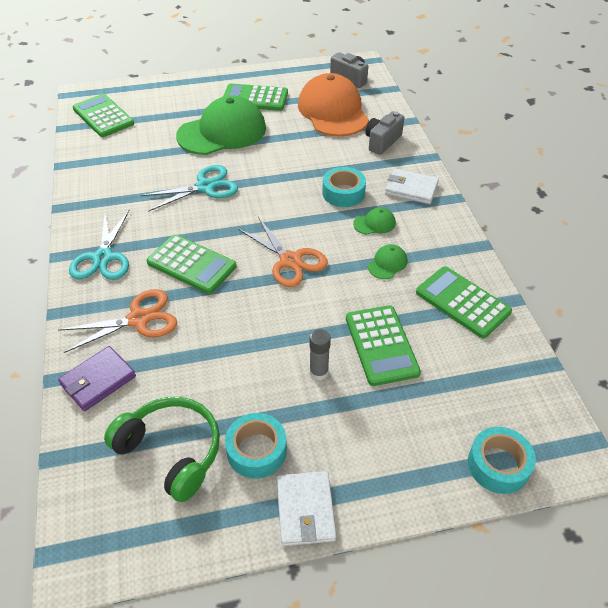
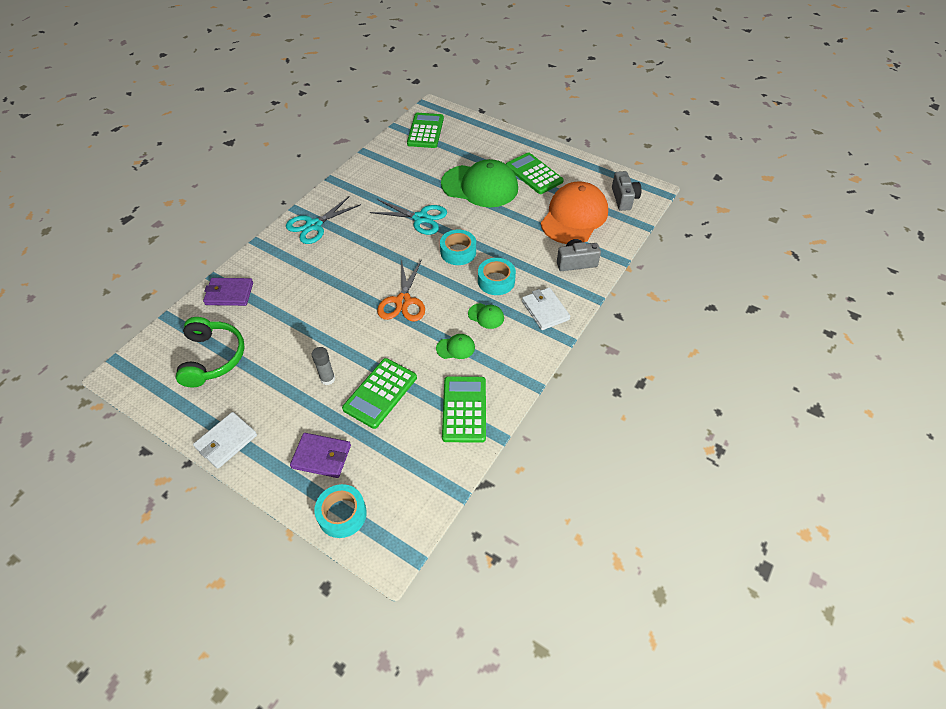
camera: 45 degrees right, 5 degrees up
orange scissors [58,289,177,353] -> none
green calculator [146,234,237,294] -> none
turquoise tape [225,413,287,479] -> turquoise tape moved to [440,230,476,265]
none -> purple wallet [290,433,351,478]

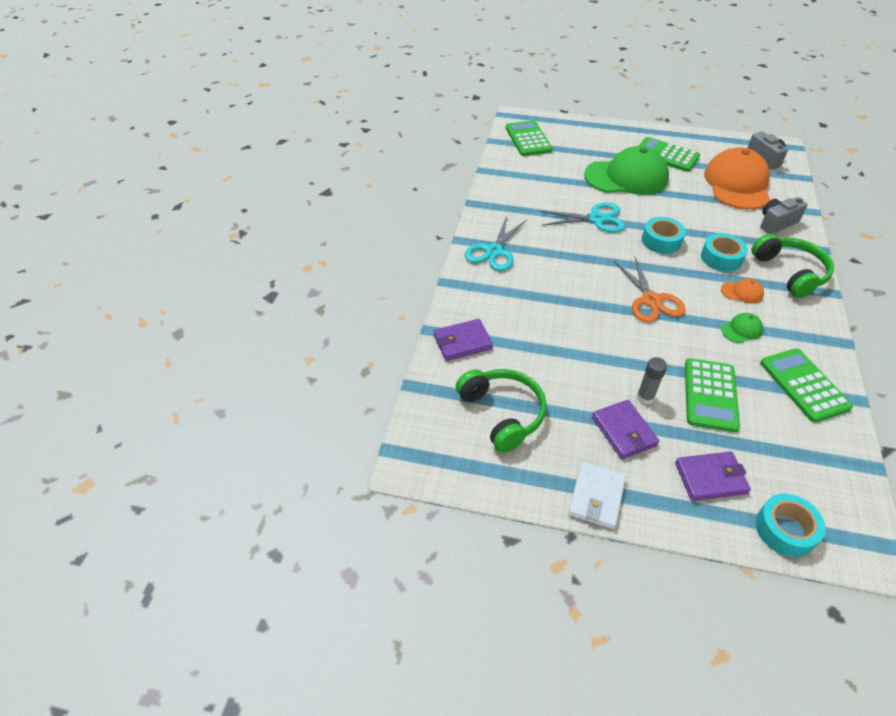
camera: 20 degrees left, 5 degrees down
green cap [468,303,504,329] -> orange cap [721,278,764,304]
white wallet [522,287,570,330] -> green headphones [752,234,834,298]
none -> purple wallet [592,400,659,459]

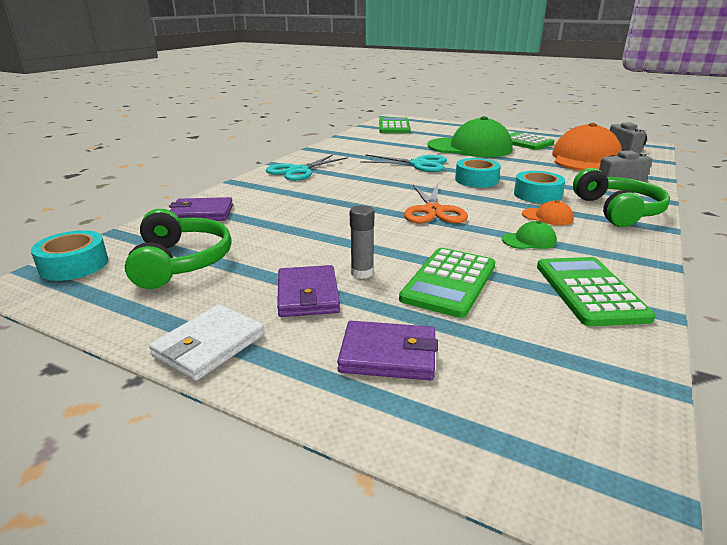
camera: 15 degrees right, 20 degrees down
turquoise tape [755,494,825,557] -> turquoise tape moved to [31,230,108,281]

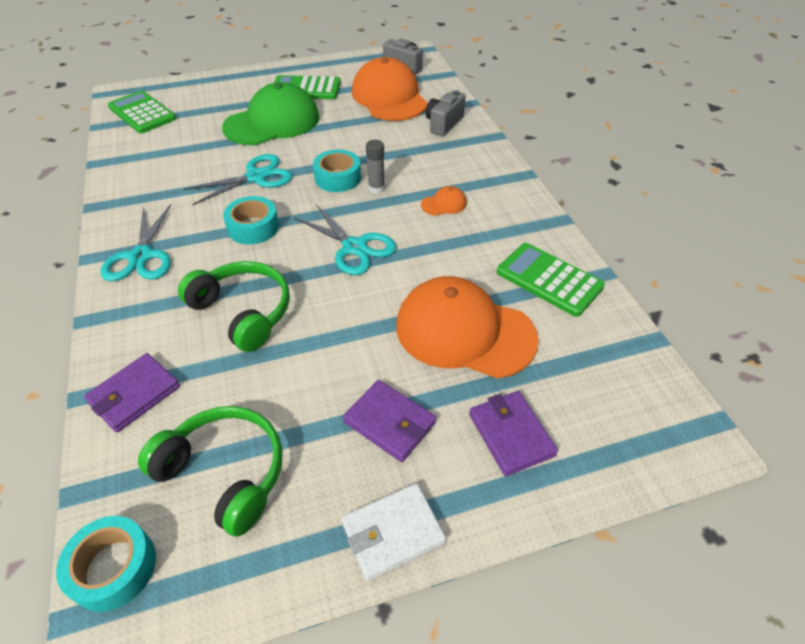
camera: 45 degrees left, 20 degrees up
white wallet [149,304,264,381] -> white wallet turned 75 degrees clockwise [341,483,446,581]
purple wallet [337,321,438,380] -> purple wallet turned 75 degrees counterclockwise [469,391,558,476]
grey glue stick [350,205,374,279] -> grey glue stick moved to [366,140,385,194]
green calculator [399,248,495,318] -> orange cap [396,276,539,379]
orange scissors [404,184,468,223] -> turquoise scissors [294,204,396,275]
green cap [502,221,557,249] -> none
turquoise tape [514,171,565,203] -> turquoise tape moved to [223,196,279,245]
green headphones [573,168,670,227] -> green headphones moved to [178,261,290,352]

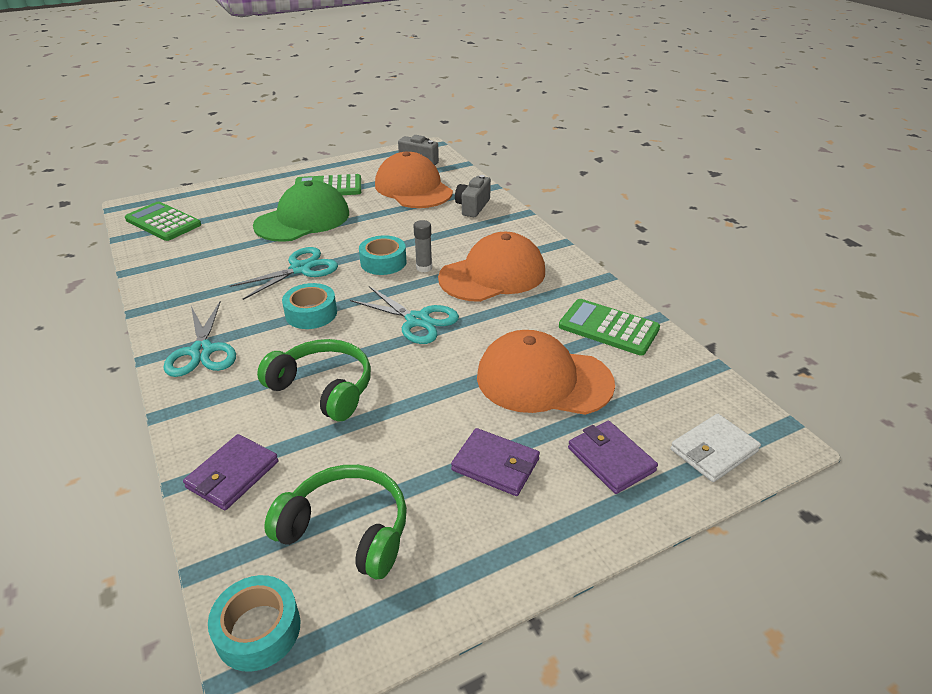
camera: 10 degrees left, 10 degrees down
white wallet [341,483,446,581] -> white wallet moved to [671,414,761,482]
orange cap [421,186,467,216] -> orange cap [438,232,545,302], size x2.46

